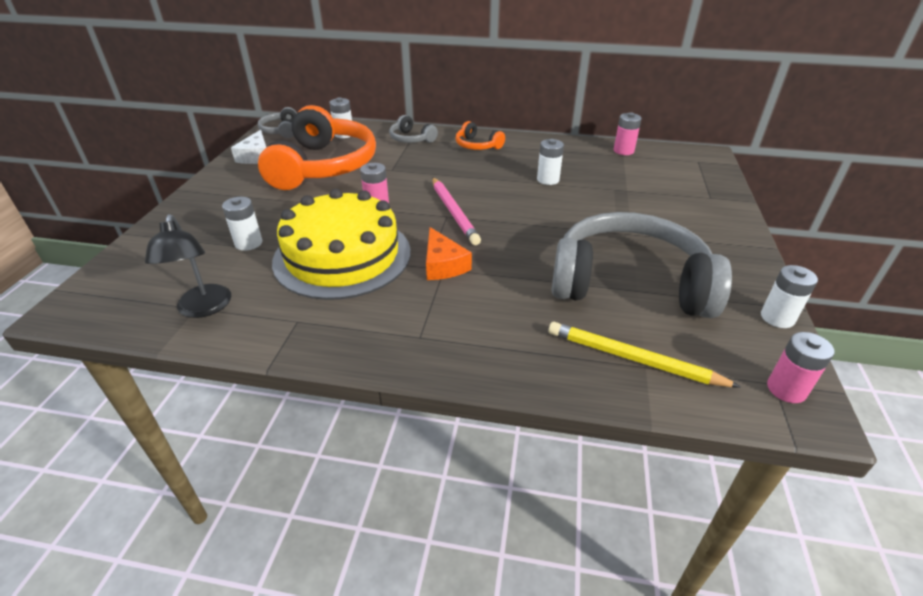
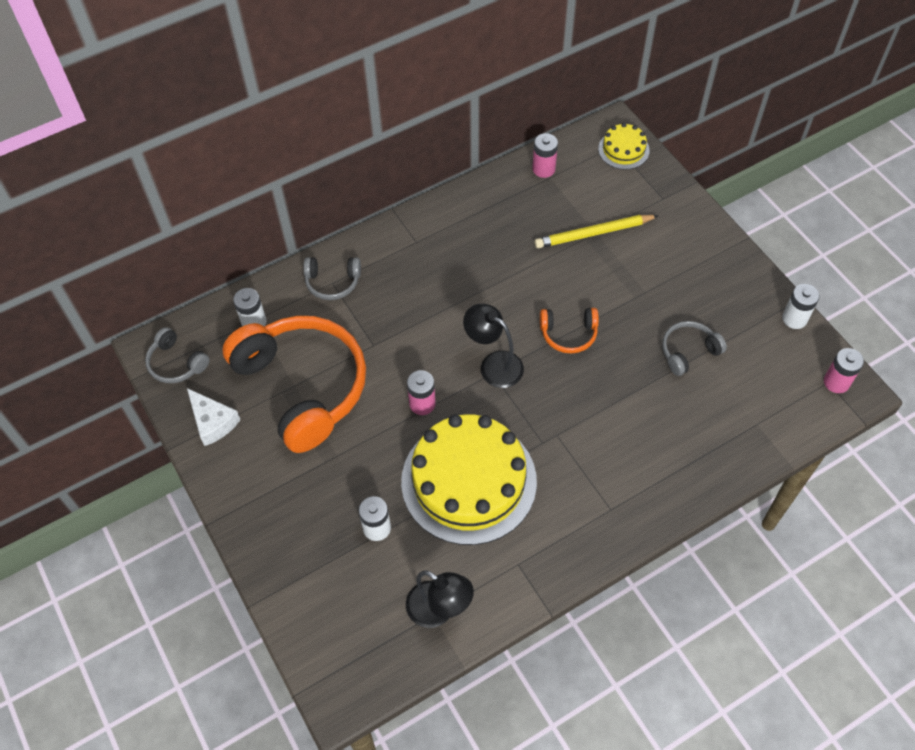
camera: 40 degrees left, 20 degrees up
orange cheese [426,227,472,280] -> none
pink pencil [432,177,481,245] -> black lamp [463,304,524,388]
orange headphones [456,121,505,150] -> orange headphones moved to [540,308,599,354]
white battery [537,139,564,185] -> none
yellow pencil [548,322,741,388] -> yellow pencil moved to [534,215,659,248]
grey headphones [551,212,732,318] -> grey headphones [662,321,727,376], size x0.44
none -> yellow cake [598,123,650,170]

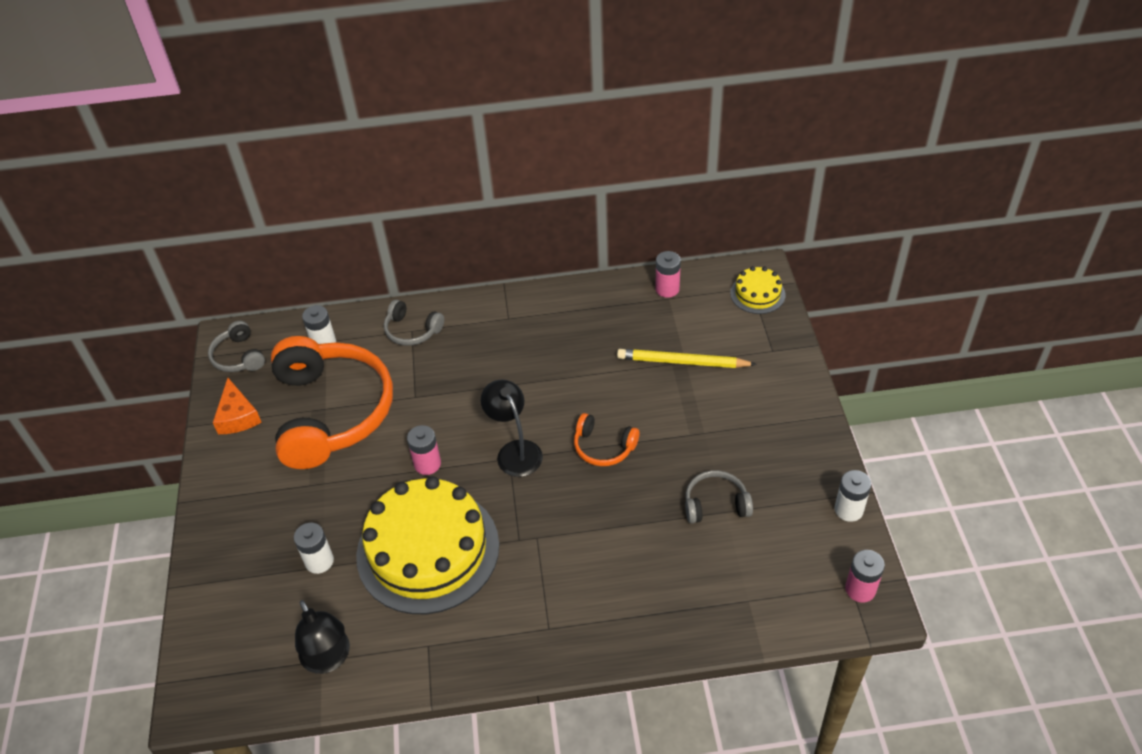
camera: 25 degrees right, 10 degrees down
white cheese [187,388,240,446] -> orange cheese [213,378,262,434]

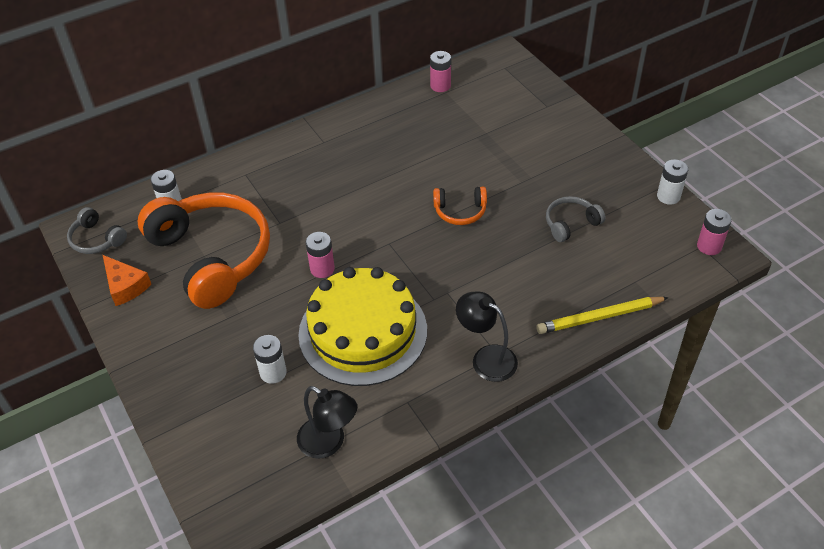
camera: 25 degrees left, 0 degrees up
grey headphones [384,300,444,346] -> none
black lamp [481,379,543,477] -> black lamp moved to [456,292,518,382]
yellow pencil [617,349,757,368] -> yellow pencil moved to [536,297,669,334]
yellow cake [730,266,785,314] -> none

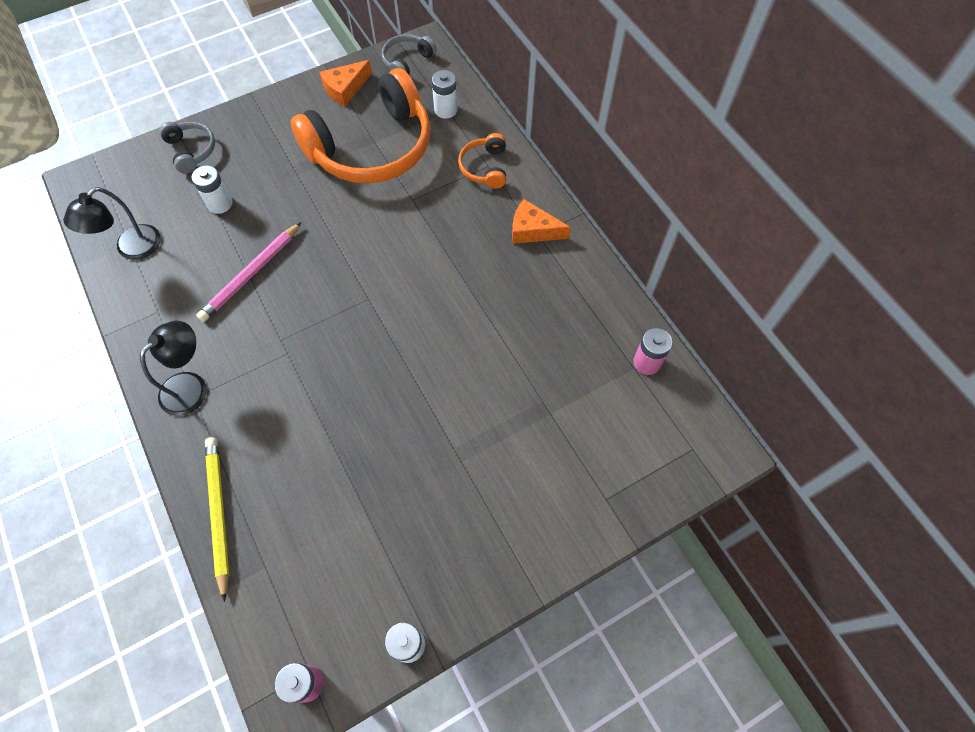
camera: 90 degrees right, 15 degrees up
yellow cake [298,267,427,386] -> pink pencil [196,222,302,322]
pink battery [306,232,335,278] -> none
orange headphones [433,186,487,225] -> orange headphones moved to [458,133,506,189]
grey headphones [546,196,606,242] -> grey headphones moved to [159,122,215,173]
none -> orange cheese [512,199,571,244]

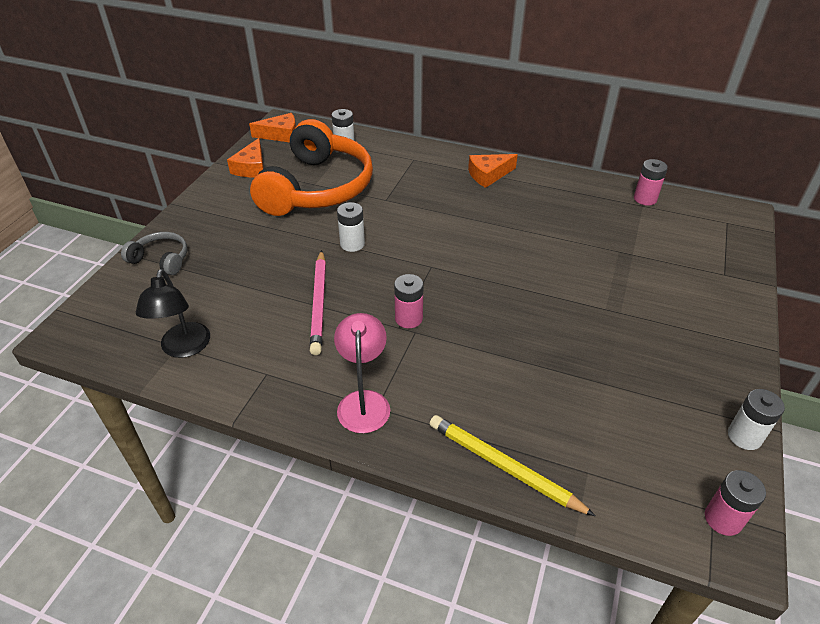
camera: 40 degrees left, 20 degrees down
black lamp [140,321,207,416] -> pink lamp [334,313,390,433]
white battery [192,165,233,214] -> white battery moved to [337,202,365,252]
grey headphones [382,34,436,75] -> orange cheese [249,113,296,142]
orange headphones [458,133,506,189] -> none
none -> pink battery [394,274,424,328]

